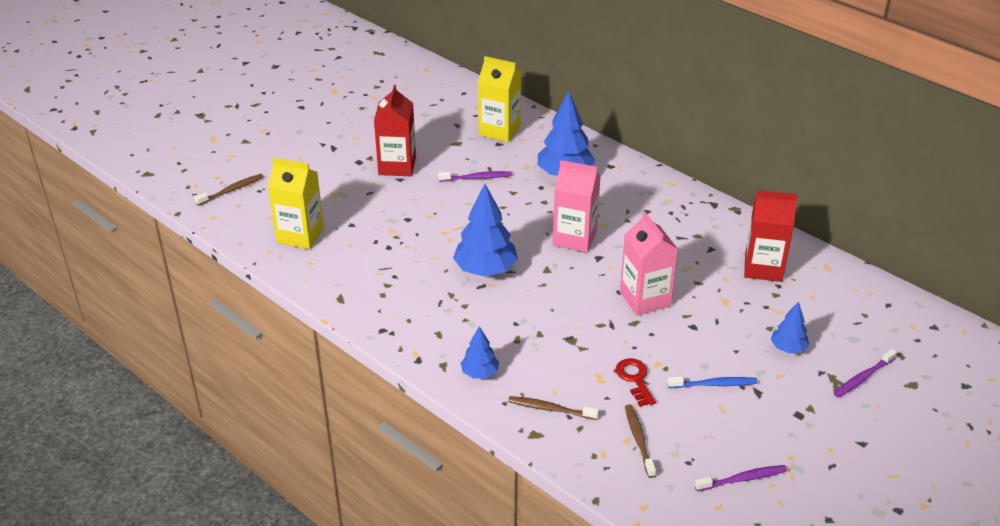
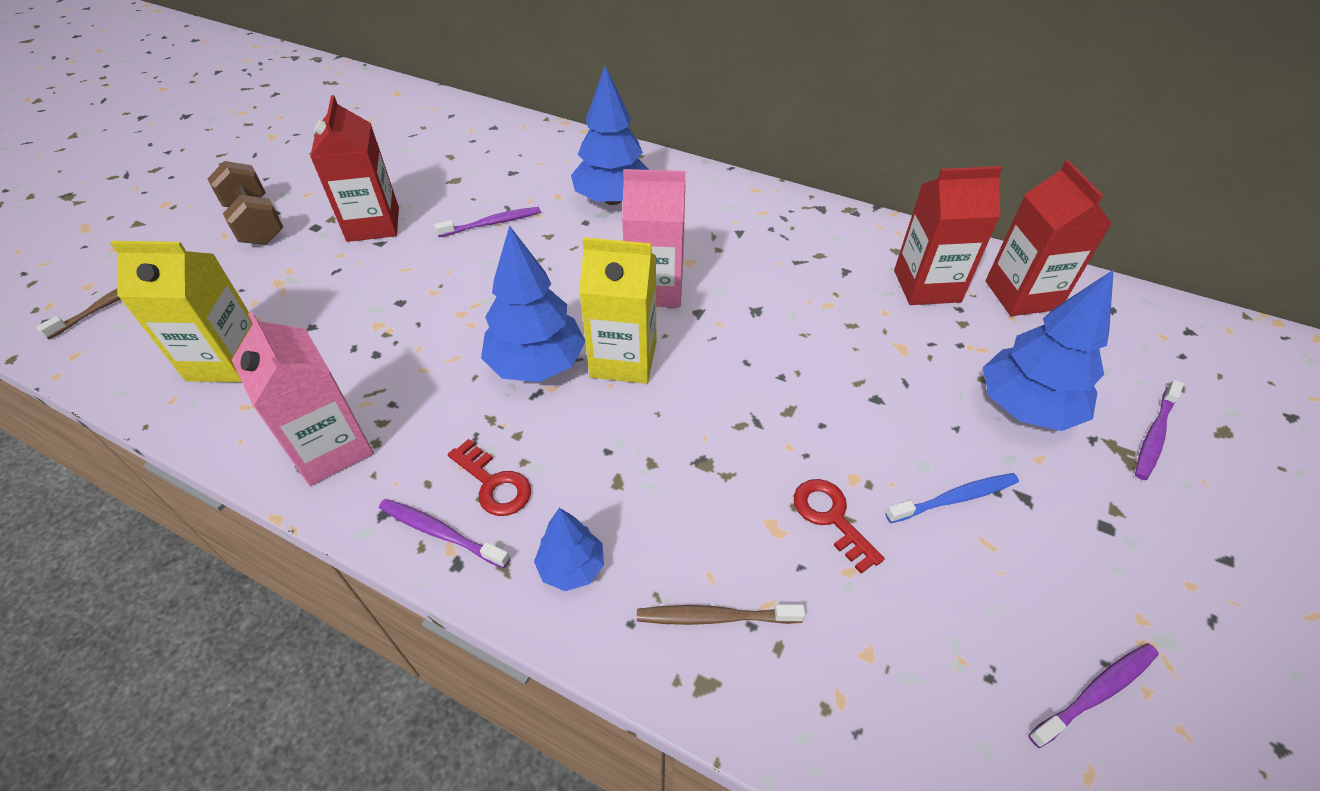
camera: 15 degrees left, 10 degrees up
yellow carton [478,56,521,142] -> yellow carton moved to [579,237,656,384]
pink carton [620,212,678,315] -> pink carton moved to [232,312,374,486]
brown toothbrush [625,404,656,478] -> none
blue tree [771,301,809,353] -> blue tree [983,270,1114,431], size x1.83
none -> brown dumbbell [207,161,283,245]
none -> purple toothbrush [379,499,510,568]
none -> red key [448,439,531,516]
none -> red carton [986,160,1112,316]

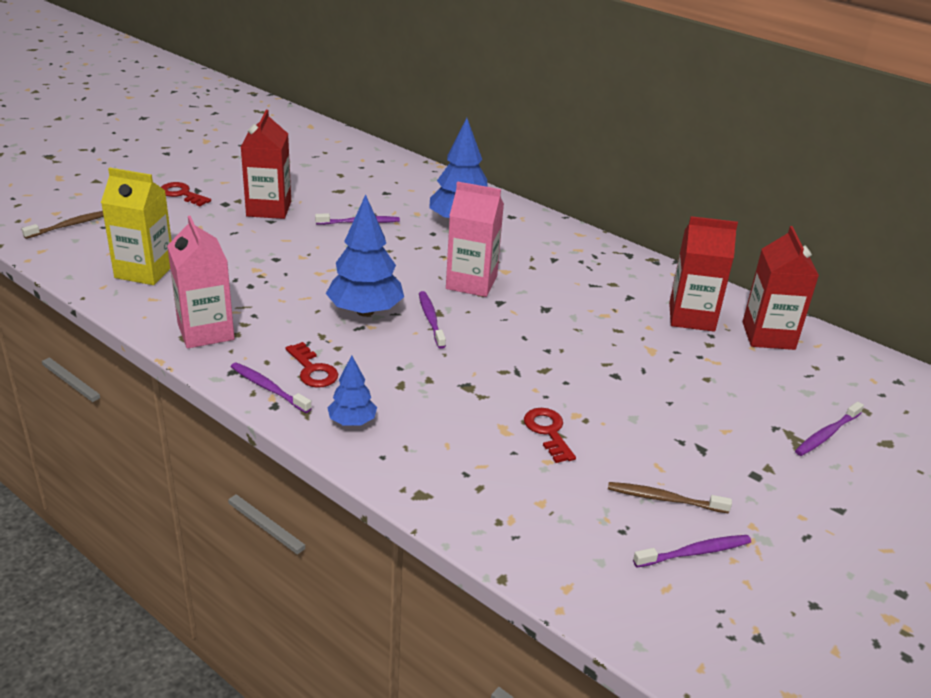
camera: 10 degrees right, 15 degrees down
brown dumbbell [207,161,283,245] -> red key [161,182,211,206]
yellow carton [579,237,656,384] -> purple toothbrush [419,291,446,349]
brown toothbrush [637,604,805,625] -> brown toothbrush moved to [608,482,732,514]
blue toothbrush [886,473,1019,523] -> none
blue tree [983,270,1114,431] -> none

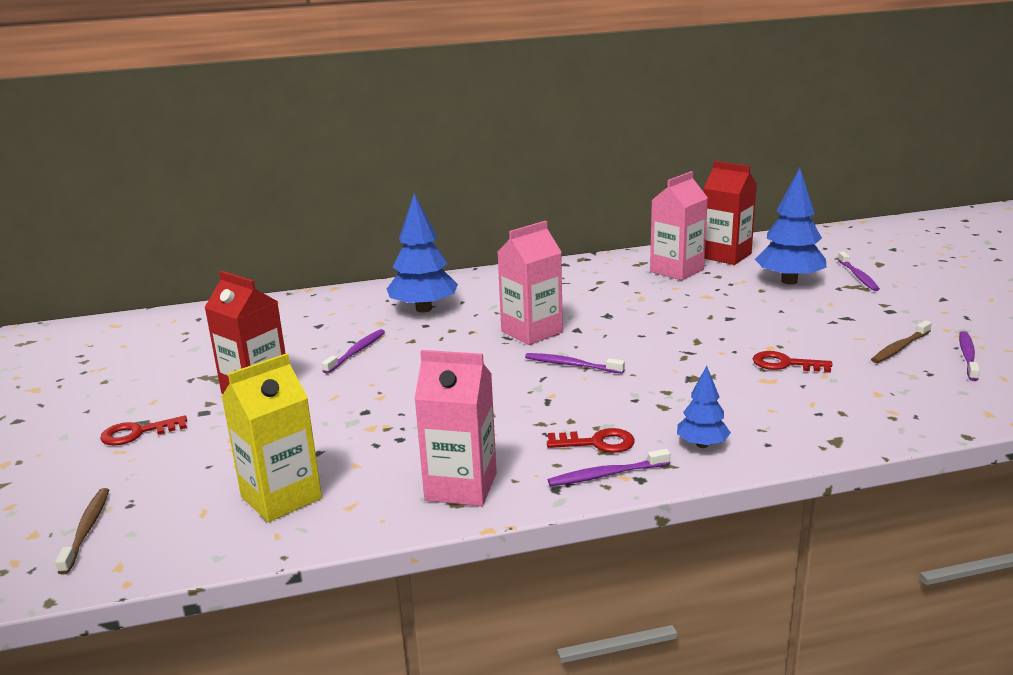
camera: 50 degrees left, 10 degrees down
blue tree [326,194,404,317] -> blue tree moved to [755,168,826,284]
red carton [669,216,738,332] -> pink carton [650,171,708,280]

